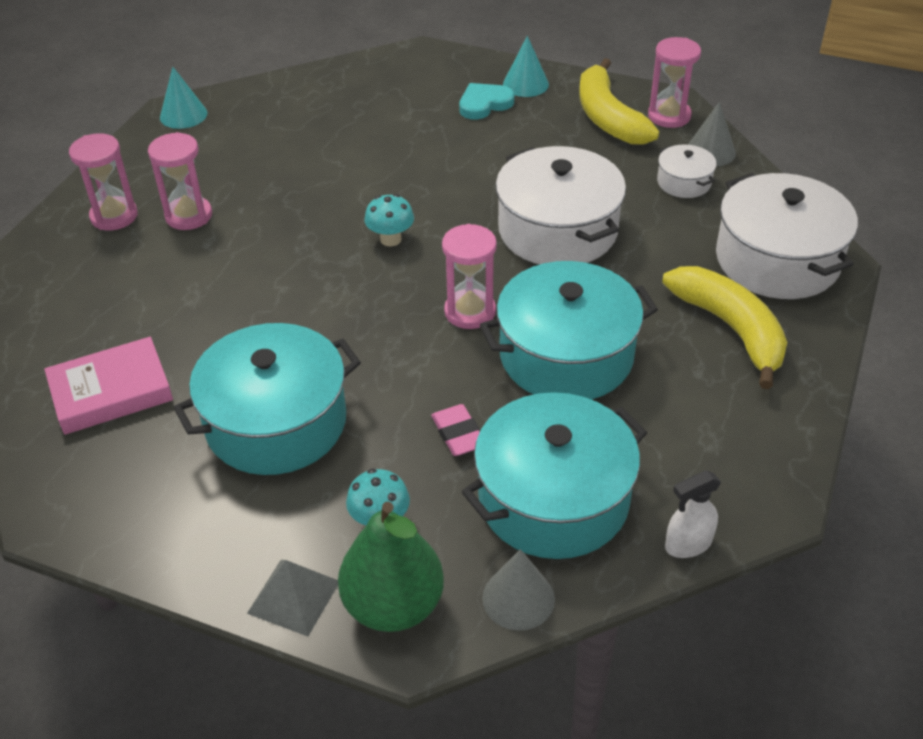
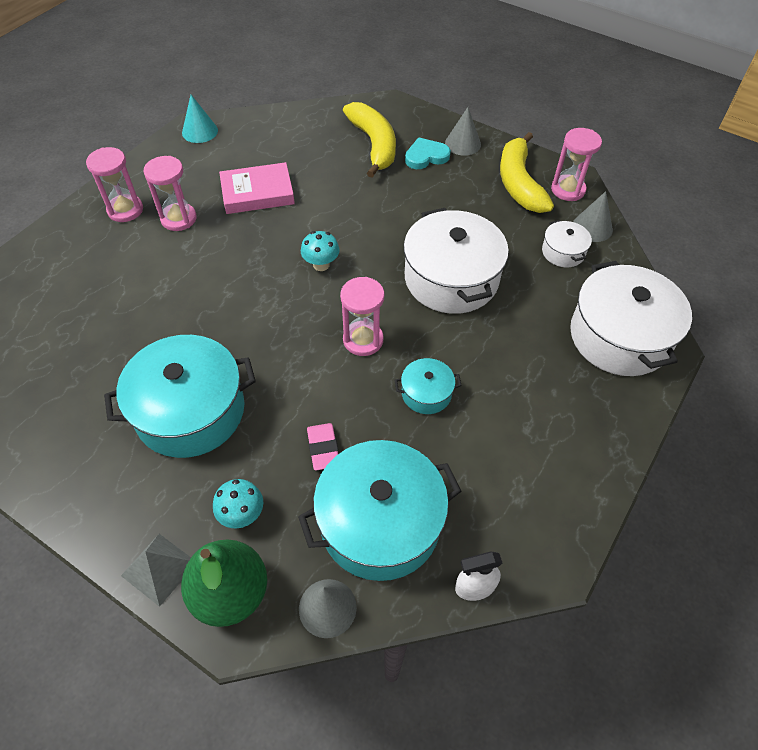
camera: 10 degrees right, 10 degrees up
pink book [44,337,173,435] -> pink book moved to [219,162,295,214]
turquoise pot [480,261,658,400] -> turquoise pot [395,358,462,414], size x0.47
turquoise cone [503,36,549,97] -> grey cone [445,107,481,156]
yellow banana [662,266,787,389] -> yellow banana moved to [343,102,396,178]

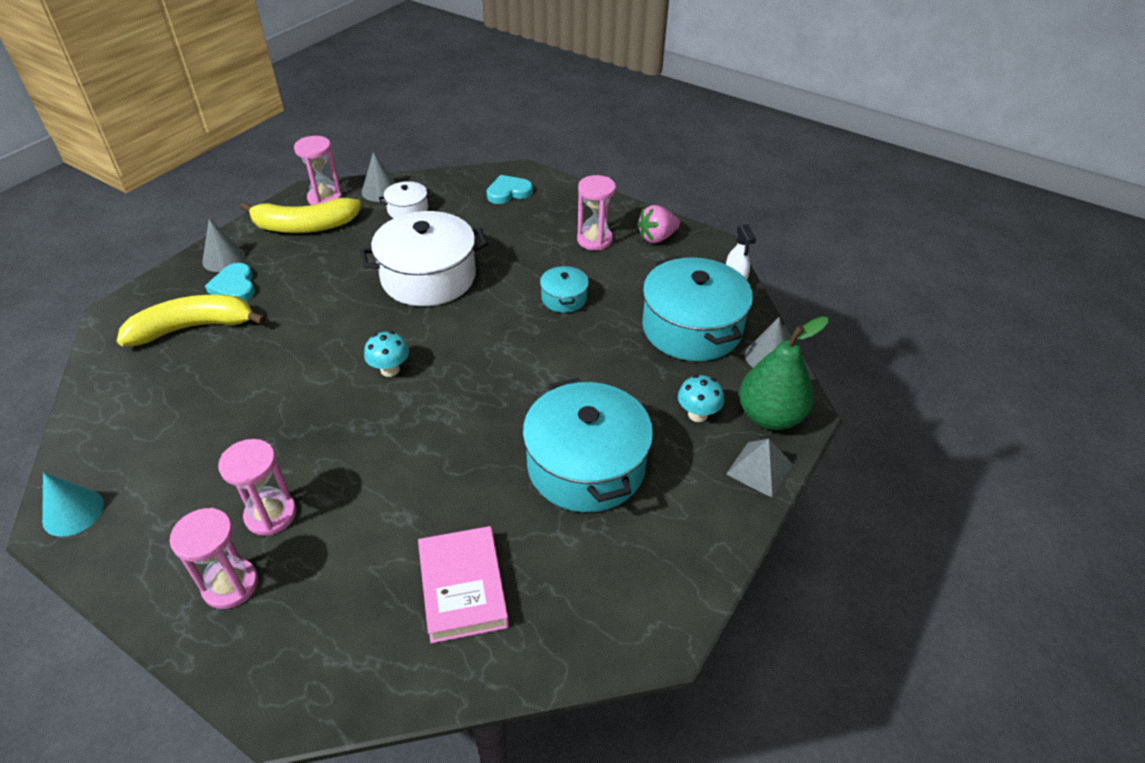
camera: 90 degrees left, 10 degrees down
pink book [219,162,295,214] -> pink book moved to [418,526,509,644]
pink eraser [307,423,338,470] -> none
pink hourglass [340,277,384,356] -> pink hourglass moved to [577,175,616,250]
white pot [570,261,692,376] -> turquoise heart [487,175,533,204]
none -> pink strawberry [637,205,680,243]

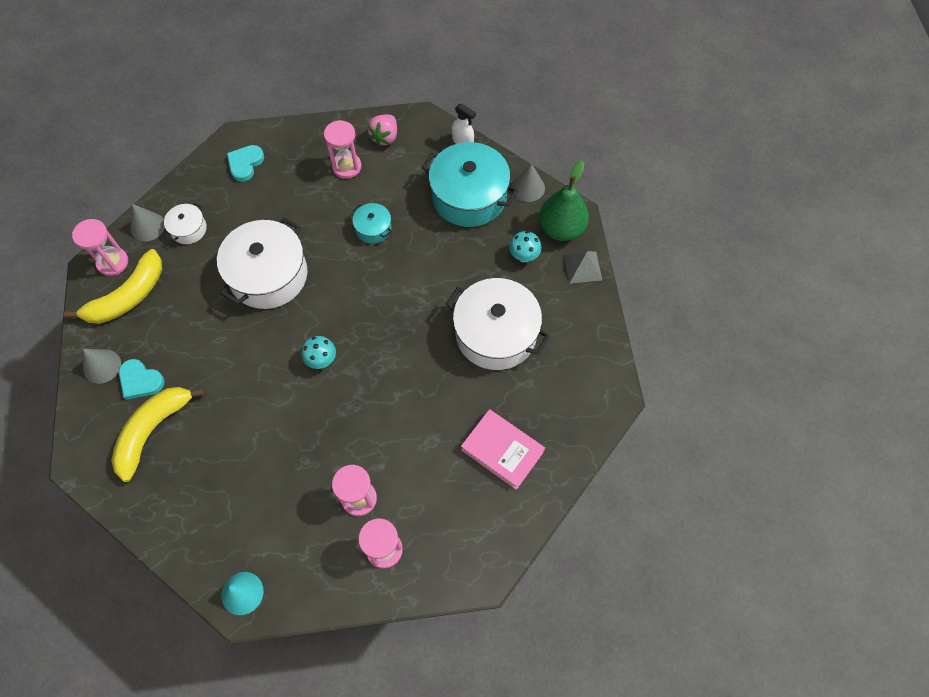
camera: 40 degrees left, 20 degrees up
turquoise pot [523,378,653,512] -> white pot [446,278,550,370]

